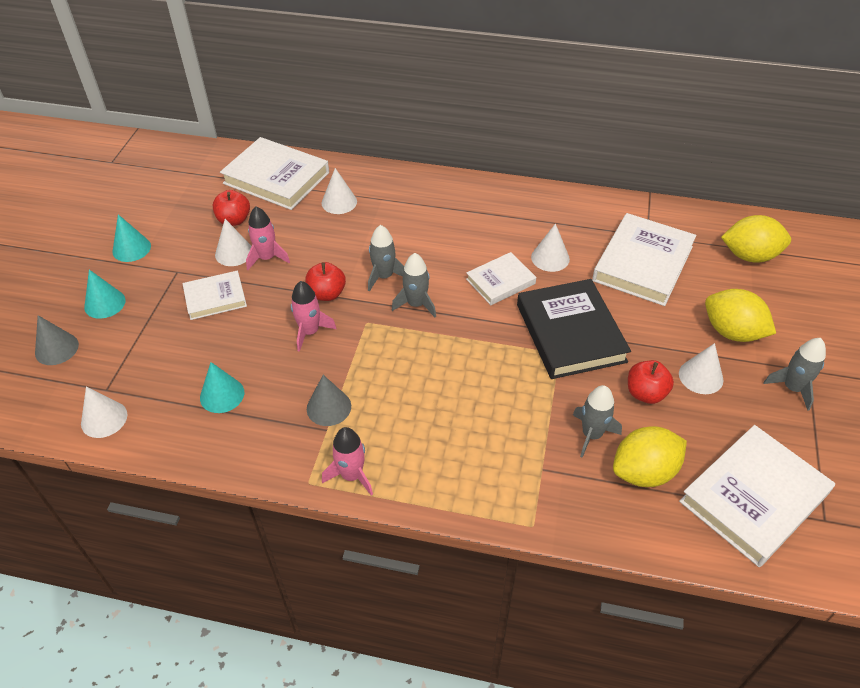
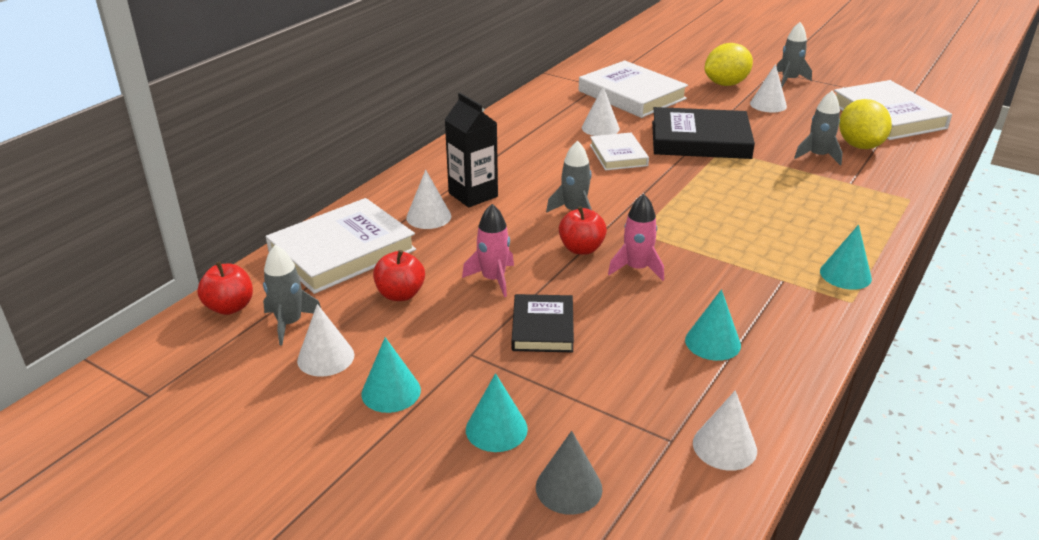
camera: 70 degrees left, 15 degrees down
white book [182,271,247,320] -> black book [512,294,574,352]
white cone [215,219,252,266] -> white cone moved to [297,304,355,377]
grey cone [307,375,351,426] -> none
pink rocket [322,427,373,496] -> turquoise cone [820,225,872,290]
grey rocket [392,253,436,317] -> grey rocket moved to [263,245,321,345]
red apple [628,360,674,404] -> red apple moved to [197,262,253,315]
yellow lemon [721,215,791,263] -> none
none -> black carton [445,93,498,207]

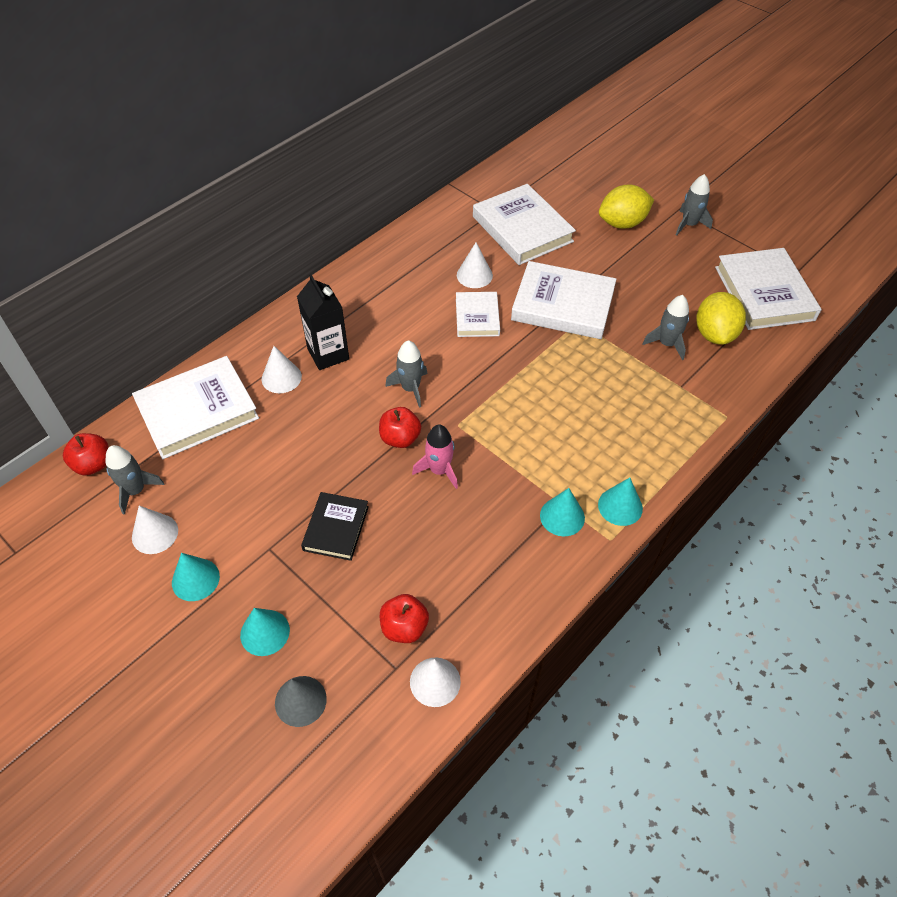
camera: 10 degrees right, 20 degrees up
red apple [373,250,425,301] -> red apple moved to [380,594,429,643]
pink rocket [462,204,514,297] -> none
black book [652,107,755,159] -> white book [511,261,616,339]
turquoise cone [685,289,741,361] -> turquoise cone moved to [540,488,585,536]
white cone [750,64,787,113] -> none

